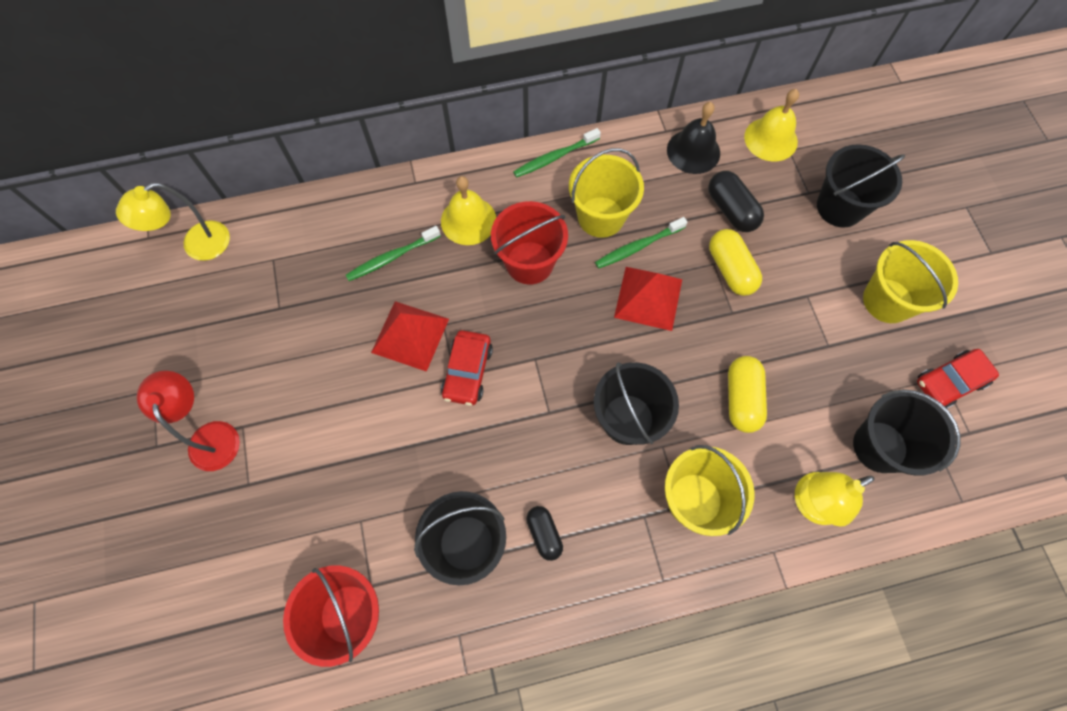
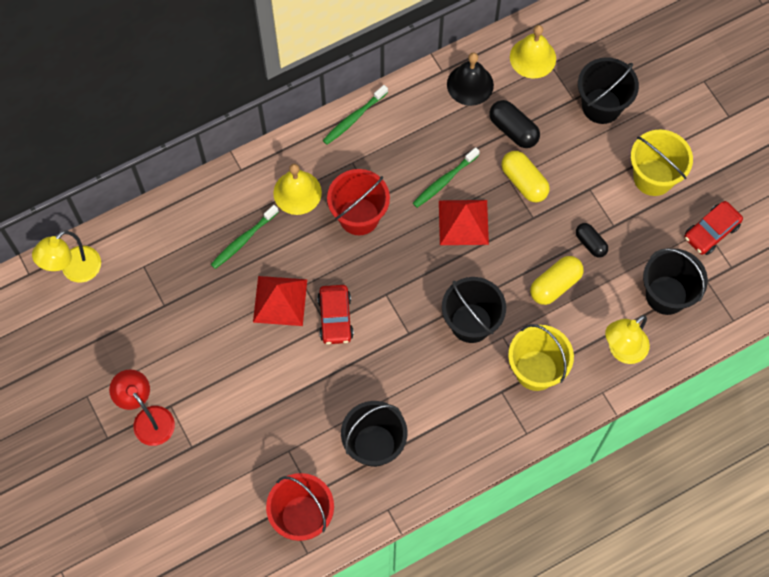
camera: 15 degrees left, 0 degrees up
black capsule [526,506,563,561] -> black capsule moved to [576,223,608,258]
yellow bucket [569,148,644,238] -> none
yellow capsule [728,356,767,433] -> yellow capsule turned 60 degrees clockwise [530,256,584,305]

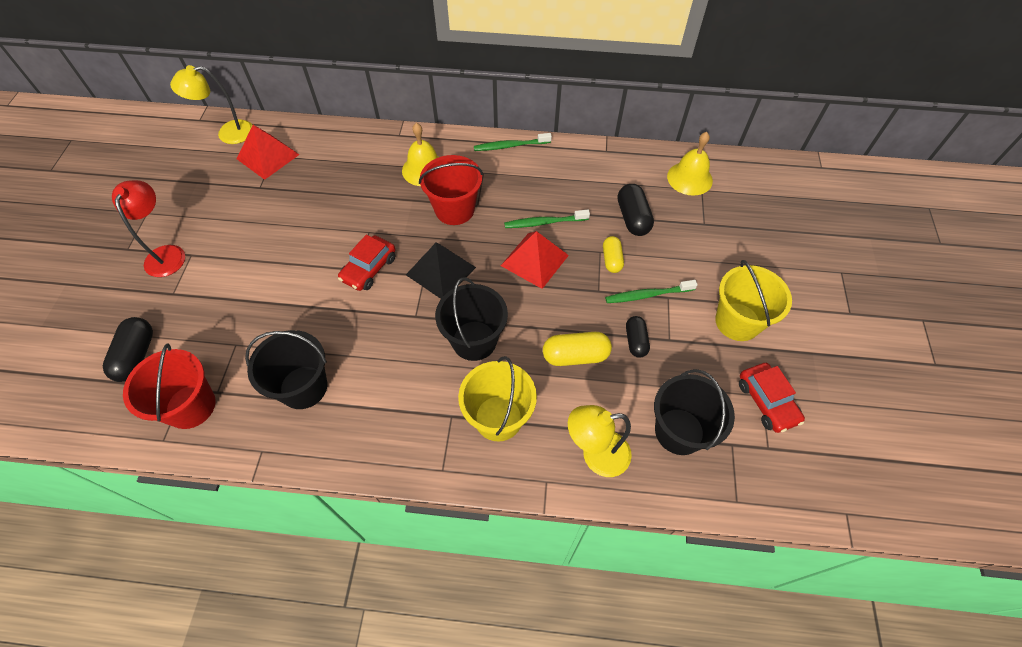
camera: 35 degrees right, 10 degrees down
green toothbrush [211,205,278,269] -> green toothbrush moved to [605,280,698,303]
red pyramid [253,276,307,326] -> red pyramid moved to [237,125,299,180]
black bell [447,52,494,106] -> none
yellow capsule [501,151,550,202] -> yellow capsule [603,236,624,273], size x0.66
black bucket [578,57,639,124] -> none
red car [684,201,743,255] -> red car turned 105 degrees counterclockwise [739,363,805,433]
none -> black capsule [103,317,153,382]
none -> black pyramid [406,242,476,299]

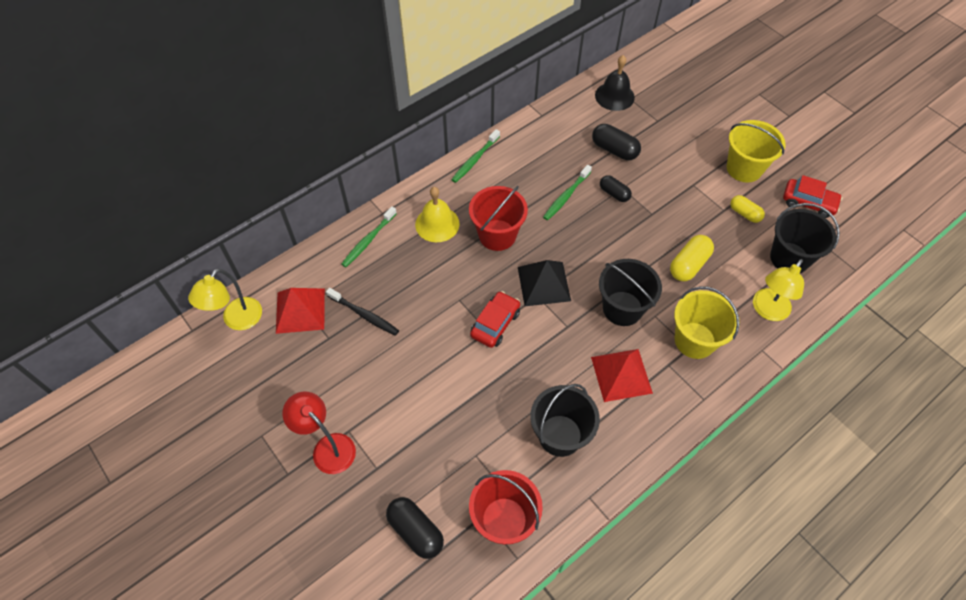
camera: 45 degrees left, 0 degrees up
red car [338,235,395,291] -> red car turned 135 degrees counterclockwise [470,291,520,348]
red pyramid [501,231,569,289] -> red pyramid moved to [591,349,653,402]
yellow capsule [603,236,624,273] -> yellow capsule moved to [730,195,765,223]
green toothbrush [605,280,698,303] -> green toothbrush moved to [341,206,397,267]
black capsule [626,316,650,358] -> black capsule moved to [600,175,632,202]
yellow bell [667,132,713,196] -> black bell [595,55,635,111]
none -> black toothbrush [326,288,399,336]

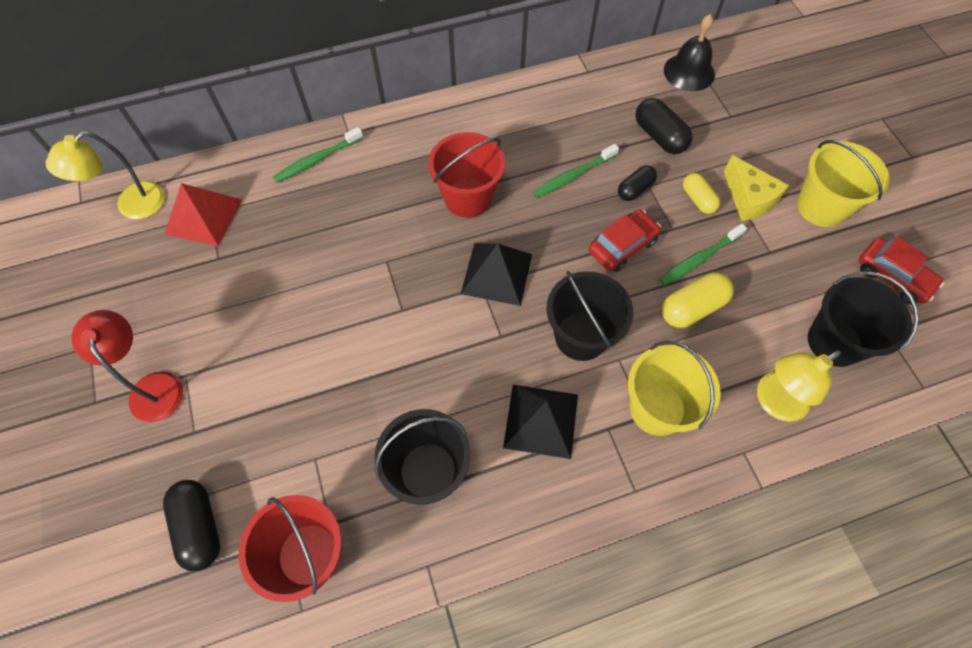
camera: 20 degrees right, 5 degrees up
black toothbrush [326,288,399,336] -> none
yellow bell [415,187,459,242] -> none
green toothbrush [451,129,500,183] -> green toothbrush moved to [659,224,747,285]
red car [470,291,520,348] -> red car moved to [589,209,661,272]
red pyramid [591,349,653,402] -> black pyramid [503,385,578,459]
black capsule [600,175,632,202] -> black capsule turned 75 degrees clockwise [618,165,657,201]
yellow capsule [730,195,765,223] -> yellow capsule moved to [683,173,720,214]
none -> yellow cheese [724,155,789,221]

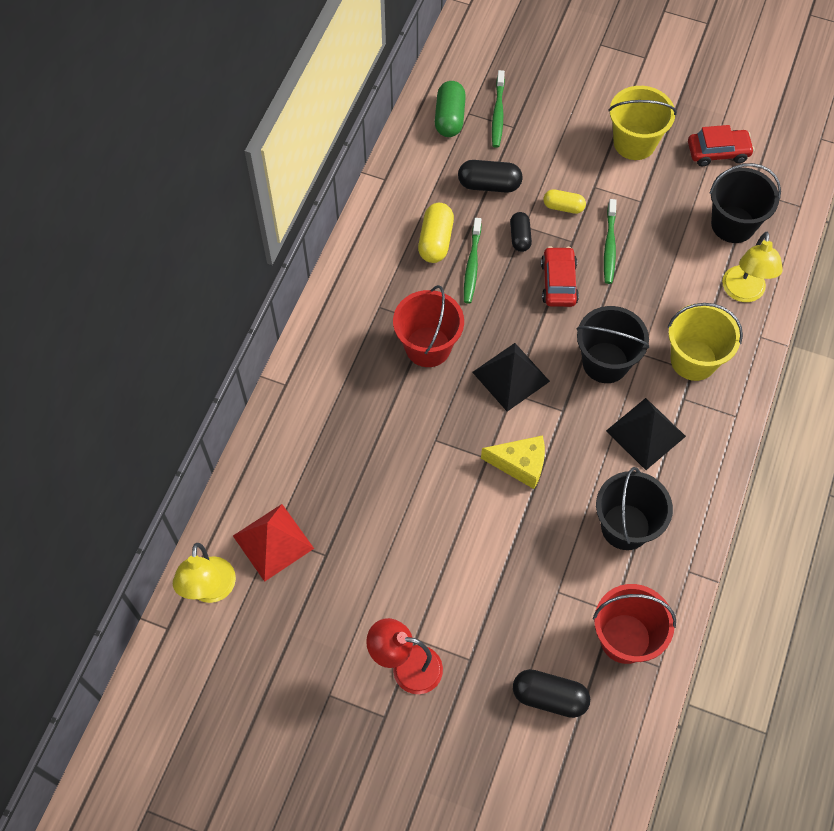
camera: 50 degrees left, 0 degrees up
green toothbrush [273,127,363,183] -> green toothbrush moved to [492,70,505,148]
yellow capsule [662,273,734,328] -> yellow capsule moved to [418,203,454,263]
black bell [664,14,715,91] -> green capsule [435,81,466,137]
yellow cheese [724,155,789,221] -> yellow cheese moved to [481,435,545,489]

